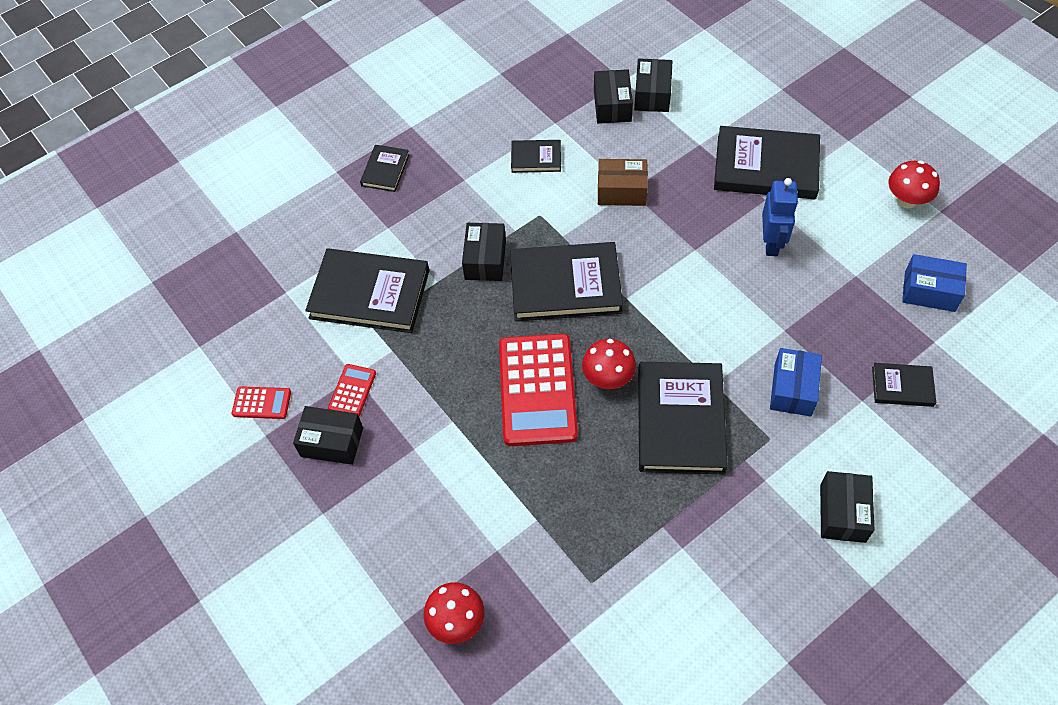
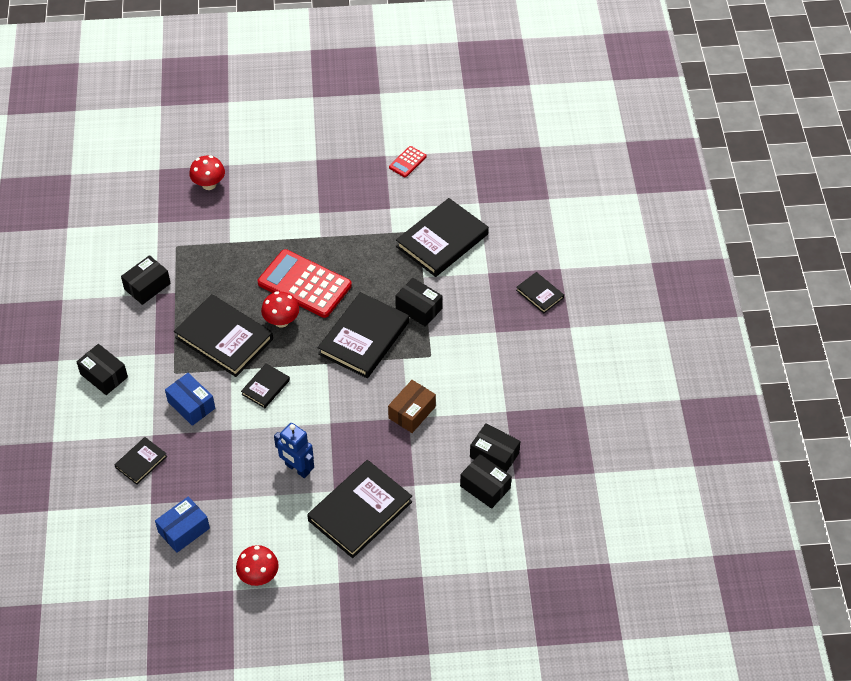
camera: 120 degrees right, 5 degrees down
black box [293,406,363,465] -> black box moved to [121,255,171,305]
red calculator [328,364,376,416] -> none
black book [511,140,561,173] -> black book moved to [241,363,290,408]

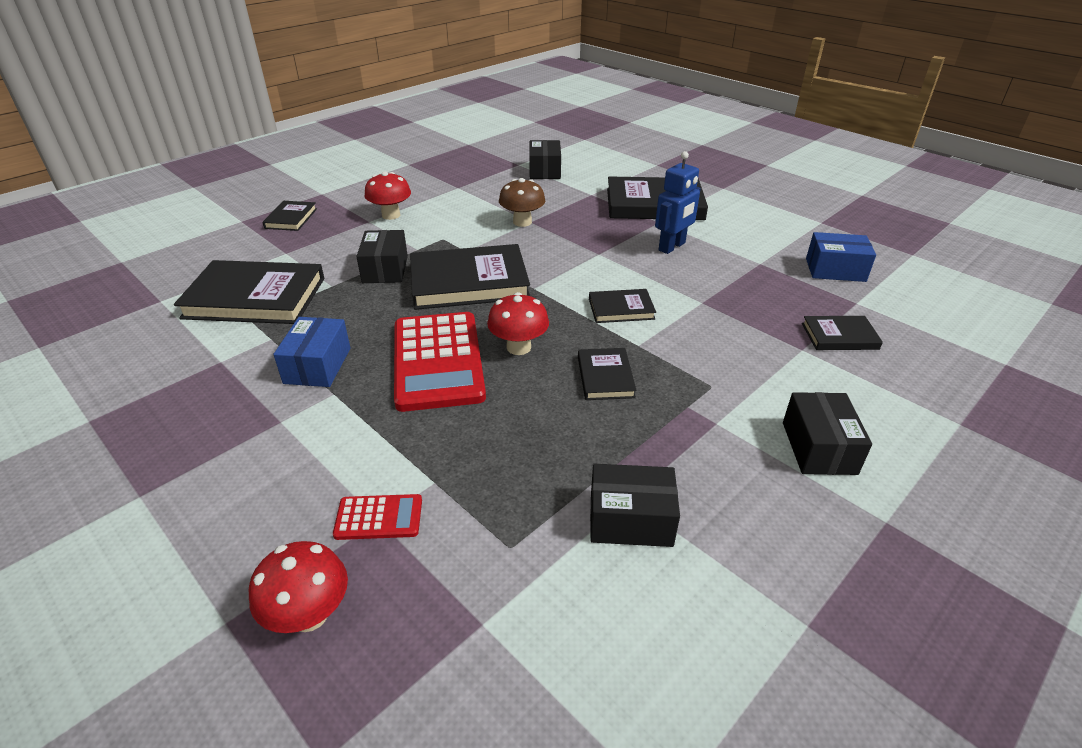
camera: 130 degrees left, 15 degrees down
blue box [165,373,215,426] -> blue box moved to [273,317,351,387]
black book [174,294,273,377] -> black book [578,348,637,400], size x0.50
red mushroom [236,545,279,586] -> red mushroom moved to [365,171,411,220]
blue robot [274,423,314,478] -> blue robot turned 45 degrees clockwise [655,151,701,254]
brown box [388,380,436,433] -> brown mushroom [499,178,545,227]
red calculator [389,146,427,177] -> red calculator moved to [333,494,422,540]
black box [470,423,520,472] -> none

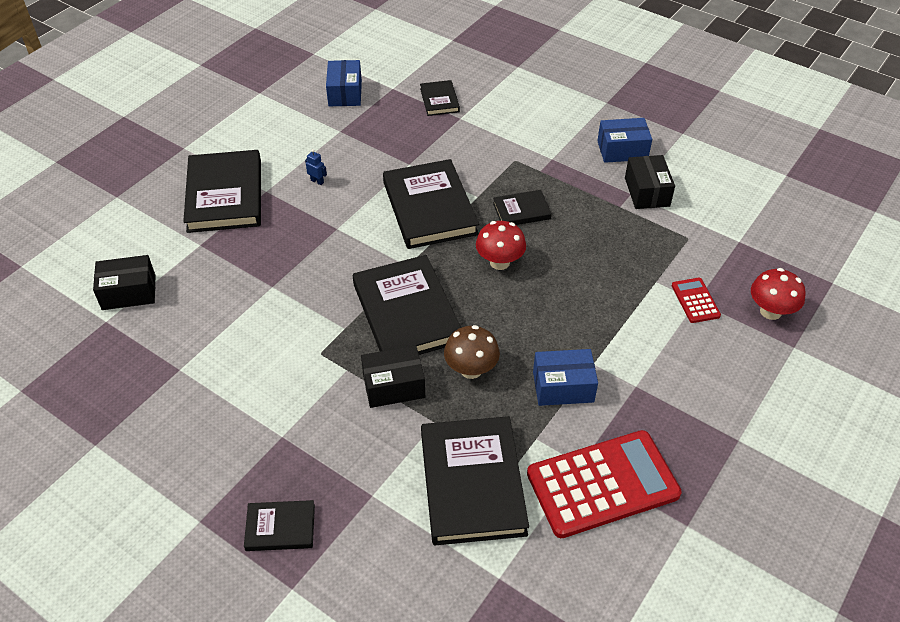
camera: 100 degrees left, 10 degrees up
red mushroom [365,171,411,220] -> none
red calculator [394,312,486,412] -> red calculator moved to [527,430,682,538]
brown mushroom [499,178,545,227] -> brown mushroom moved to [444,325,500,379]
black book [589,289,656,323] -> black book [383,159,479,249], size x1.99
blue robot [655,151,701,254] -> blue robot [305,149,327,185], size x0.45
black box [783,392,872,475] -> none
none -> blue box [597,118,652,163]

